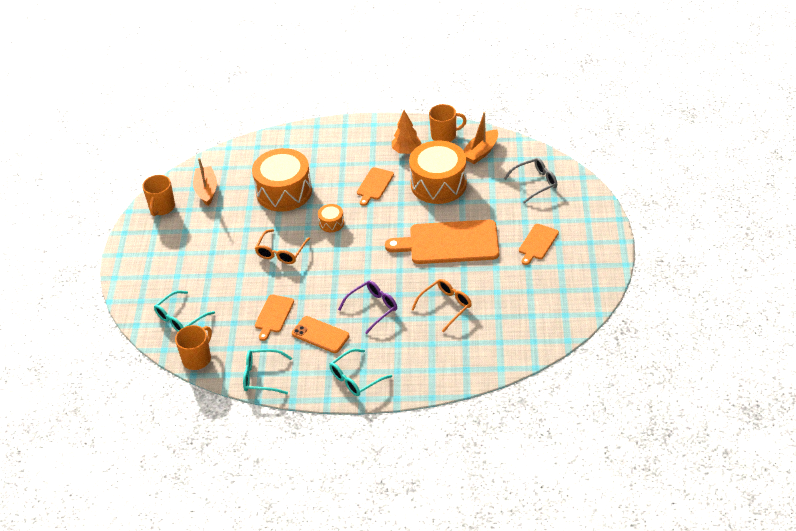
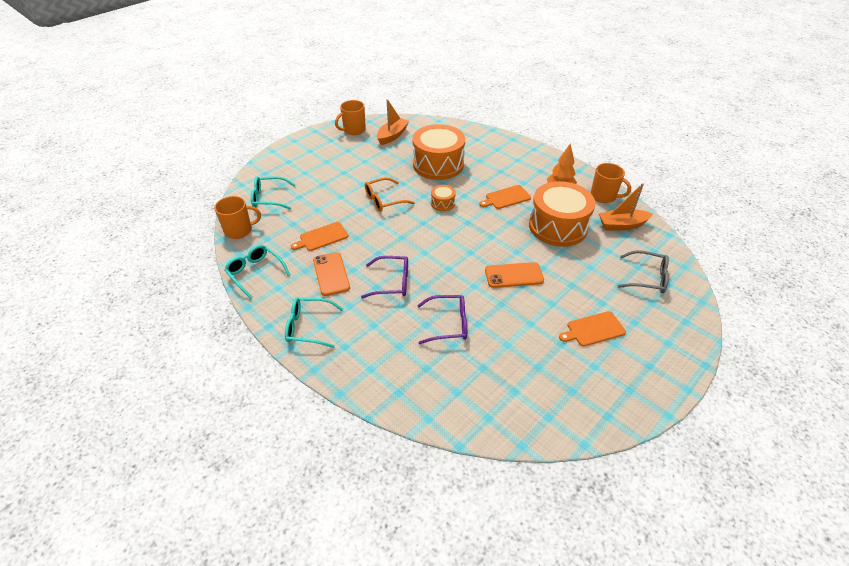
camera: 40 degrees right, 0 degrees up
orange cutting board [385,220,499,264] -> orange phone [485,262,544,288]
orange glasses [411,279,472,333] -> purple glasses [417,295,467,344]

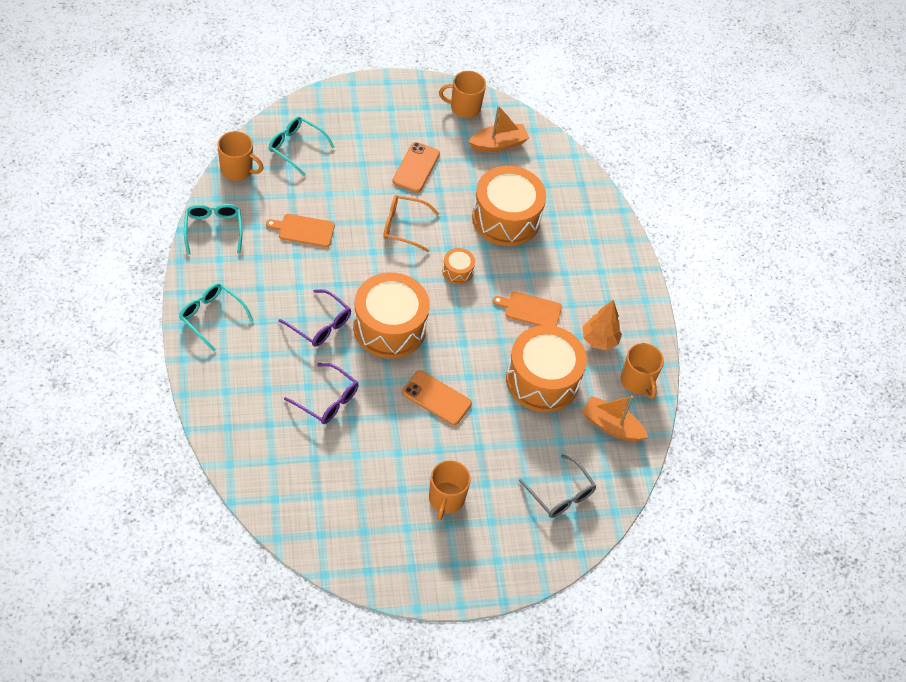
camera: 30 degrees right, 10 degrees up
orange phone [313,252,350,296] -> orange phone moved to [392,142,440,193]
orange cutting board [559,311,626,346] -> orange mug [429,460,471,520]
none -> orange drum [353,272,430,358]

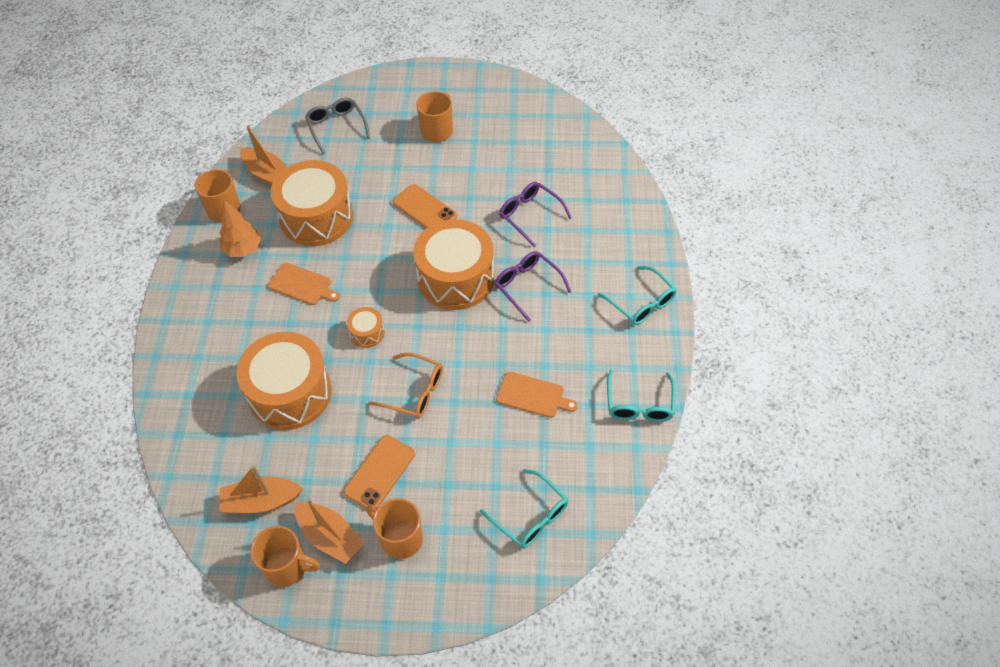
camera: 160 degrees left, 0 degrees up
orange mug [217,131,264,181] -> orange mug moved to [366,498,423,559]
none -> orange boat [295,498,364,564]

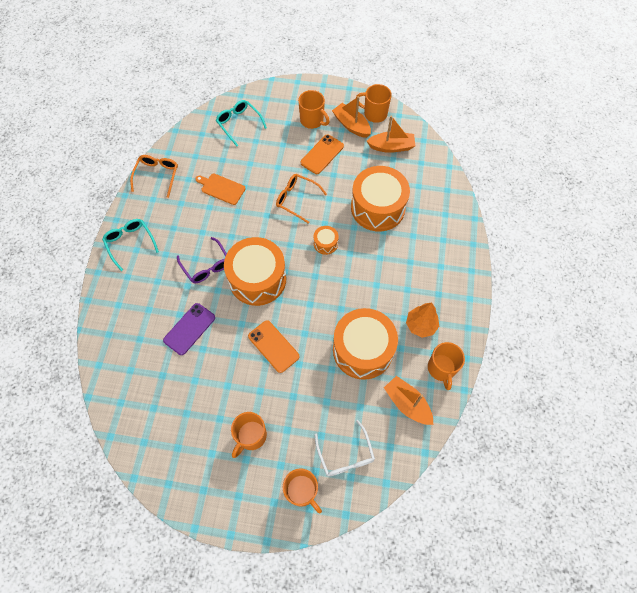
camera: 175 degrees left, 10 degrees up
orange cutting board [268,263,340,305] -> none
grey glasses [305,98,370,154] -> white glasses [315,420,375,477]
purple glasses [499,182,572,247] -> purple phone [163,303,215,355]
turquoise glasses [607,370,676,422] -> orange glasses [130,155,178,198]
none -> orange mug [283,468,322,514]

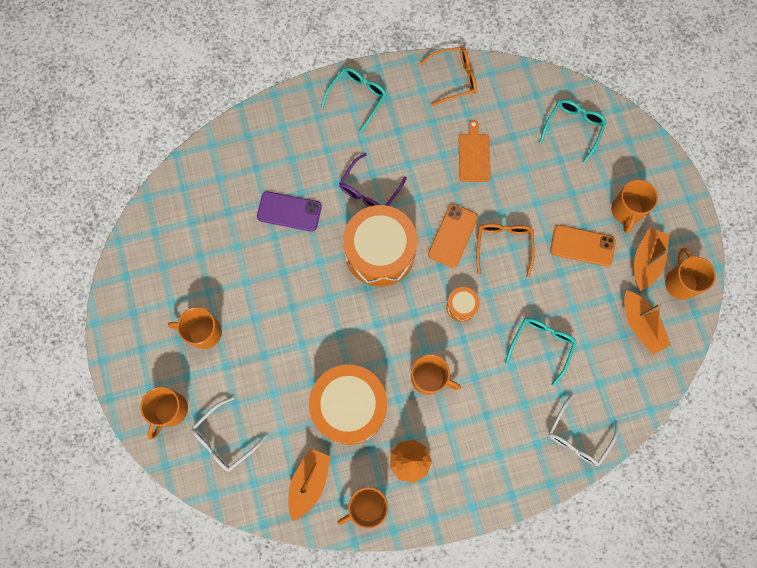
camera: 65 degrees right, 10 degrees up
orange phone [248,320,299,373] -> orange phone moved to [428,204,478,268]
orange drum [351,166,410,231] -> turquoise glasses [505,318,577,386]
none -> orange mug [411,354,461,395]
none -> white glasses [549,394,618,466]

